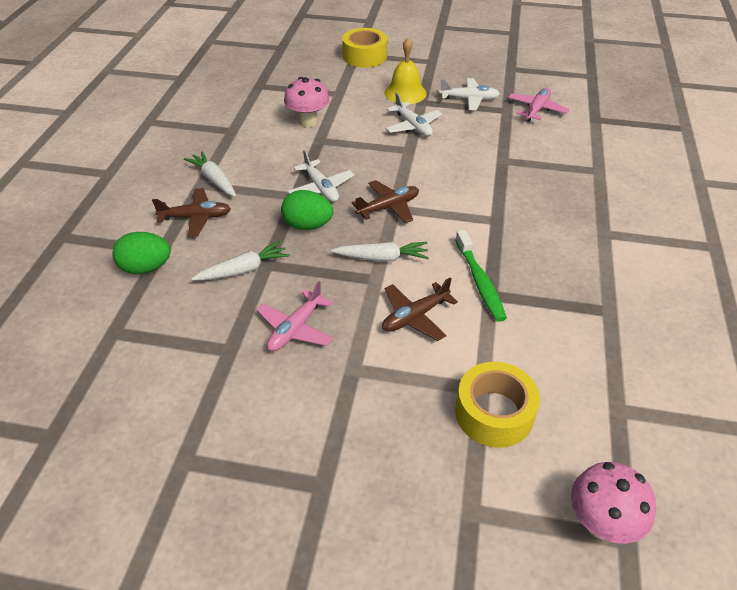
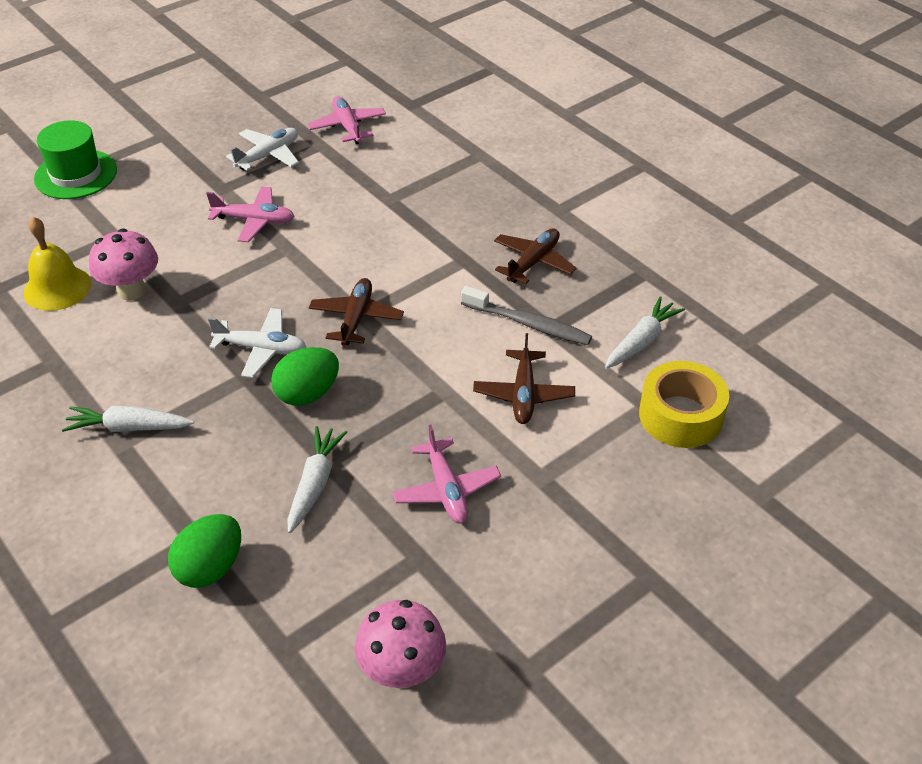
camera: 50 degrees left, 0 degrees up
brown plane [152,188,231,237] -> brown plane moved to [494,228,577,284]
white carrot [331,242,429,262] -> white carrot moved to [605,296,685,369]
yellow tape [342,28,387,68] -> green hat [34,120,117,199]
yellow bell [384,38,427,104] -> yellow bell moved to [23,217,92,311]
white plane [386,92,442,136] -> pink plane [206,186,295,242]
green toothbrush [455,230,507,322] -> grey toothbrush [461,286,592,345]
pink mushroom [571,462,656,544] -> pink mushroom moved to [355,600,446,689]

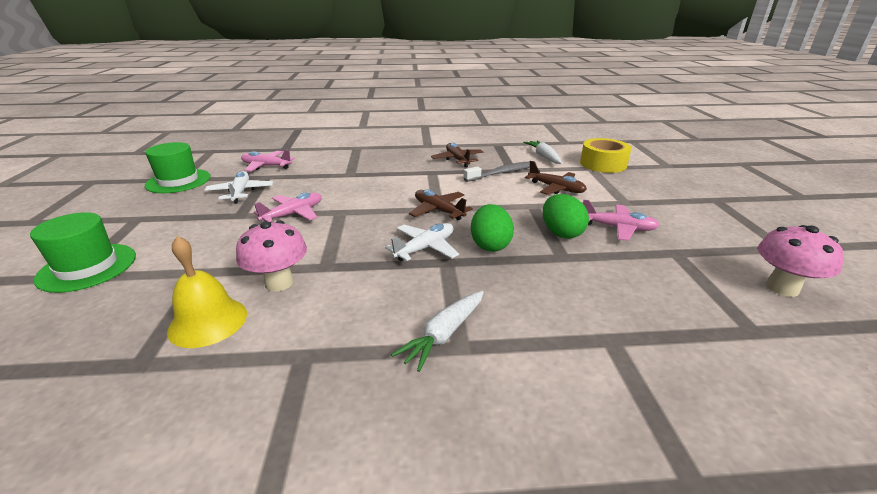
camera: 55 degrees left, 15 degrees down
green egg [168,514,241,588] -> green egg moved to [543,194,589,239]
white carrot [287,426,347,533] -> none
none -> green hat [145,142,211,193]

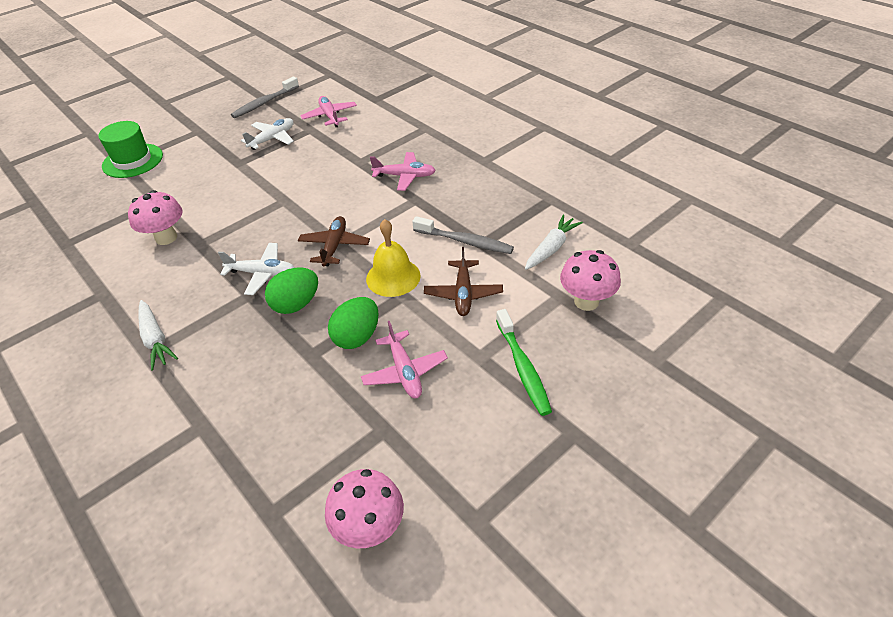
camera: 55 degrees right, 15 degrees up
green hat [145,142,211,193] -> grey toothbrush [231,76,299,118]
yellow bell [167,236,247,348] -> yellow bell moved to [366,219,421,297]
pink plane [254,193,322,223] -> pink plane moved to [370,152,436,191]
white carrot [391,291,484,372] -> white carrot turned 120 degrees counterclockwise [138,300,178,370]
brown plane [431,143,483,168] -> none
yellow tape [580,138,631,173] -> pink mushroom [560,250,621,311]
none -> green toothbrush [496,309,552,416]

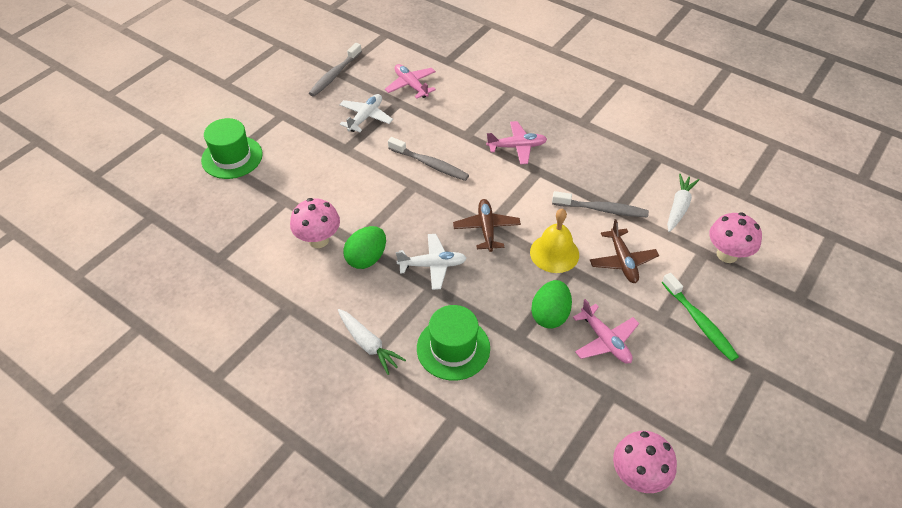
camera: 15 degrees left, 5 degrees up
green egg [265,268,318,314] -> green egg moved to [343,226,386,269]
none -> grey toothbrush [388,137,469,181]
none -> green hat [417,305,490,381]

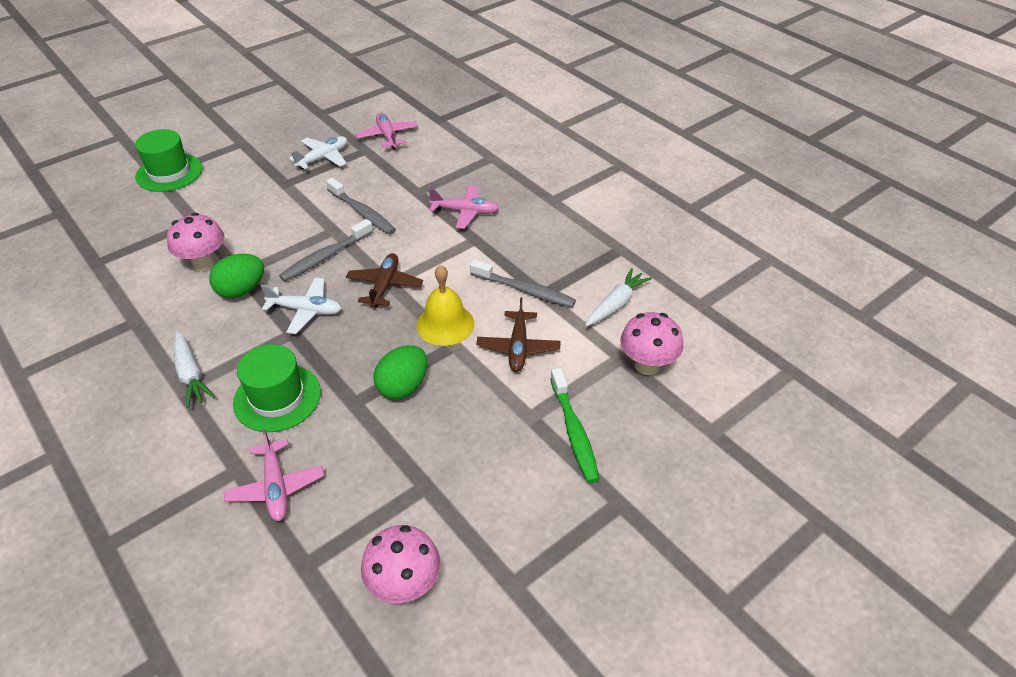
camera: 15 degrees right, 5 degrees down
grey toothbrush [309,43,362,97] -> grey toothbrush moved to [279,219,373,281]
pink plane [573,299,639,364] -> pink plane moved to [224,429,324,521]

